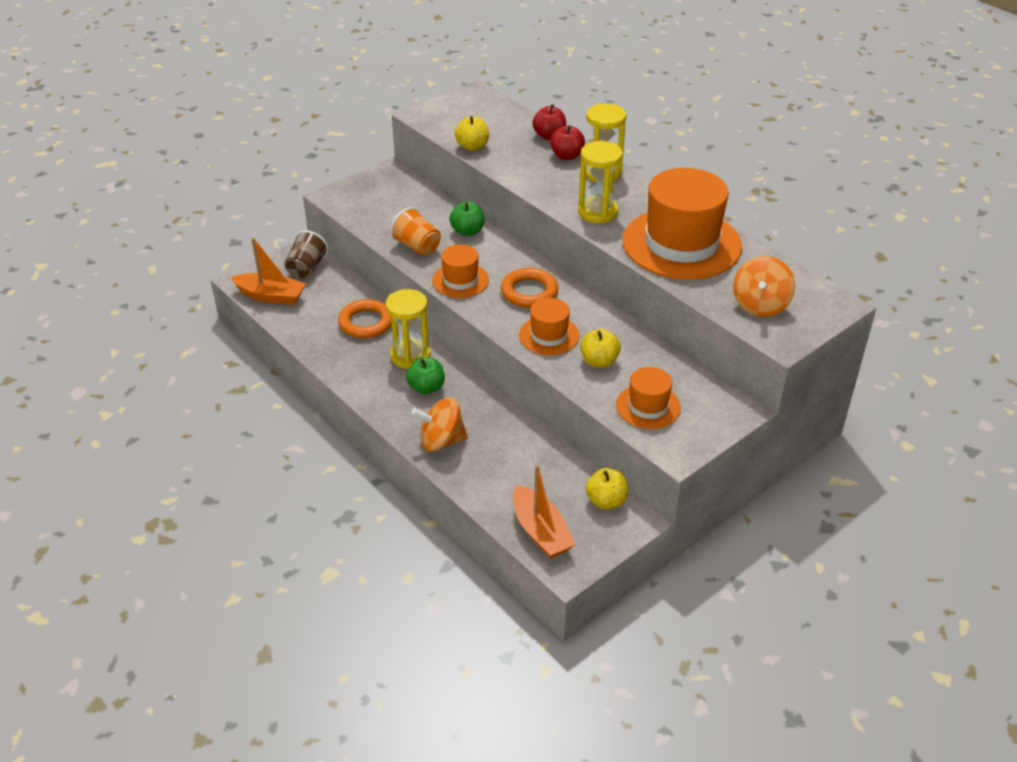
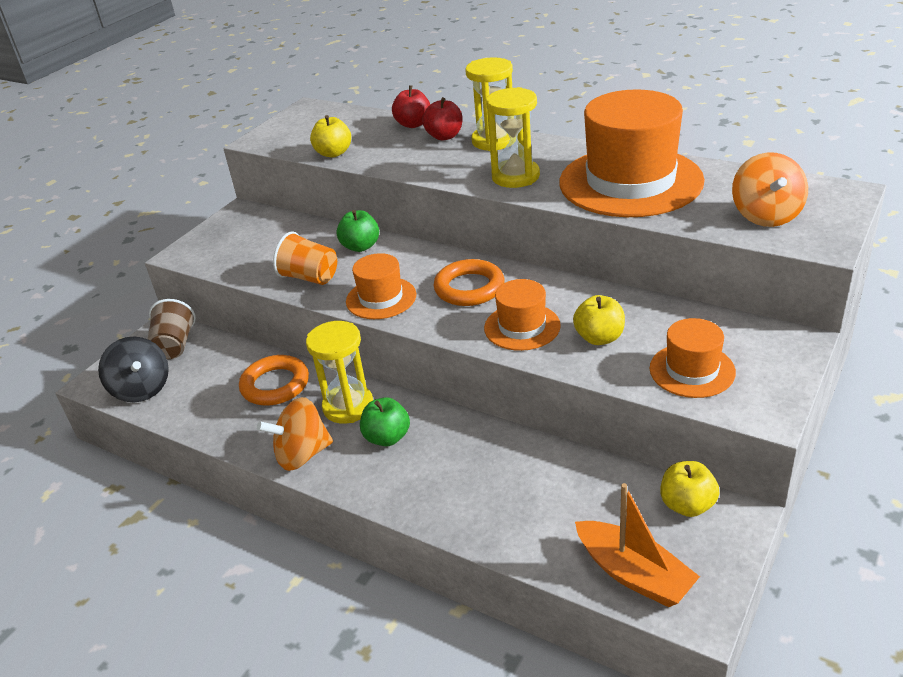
camera: 15 degrees left, 5 degrees down
orange boat [230,237,306,305] -> black spinning top [98,337,169,402]
orange spinning top [412,397,468,452] -> orange spinning top moved to [257,397,333,471]

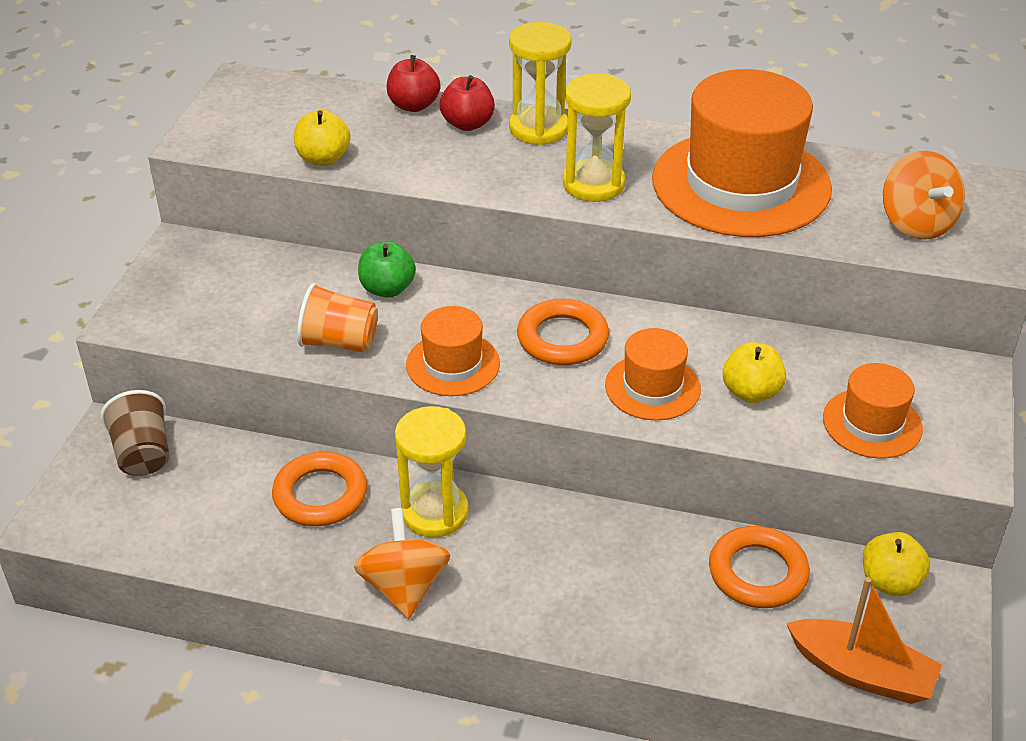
camera: 20 degrees left, 5 degrees up
black spinning top [98,337,169,402] -> none
orange spinning top [257,397,333,471] -> orange spinning top turned 120 degrees clockwise [354,508,450,619]
green apple [360,397,410,446] -> none
none -> orange ring [709,526,810,608]

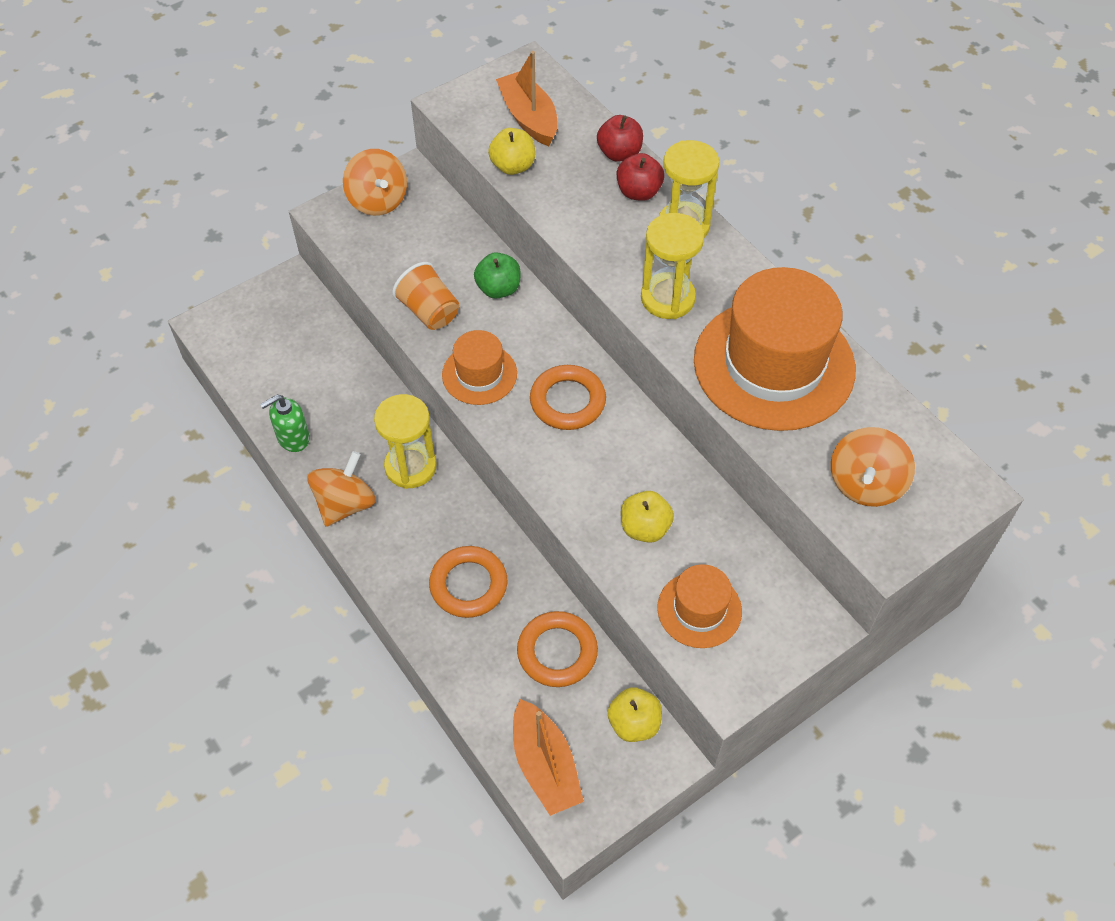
camera: 40 degrees right, 15 degrees up
brown cup [101,390,170,476] -> none
orange ring [272,452,367,526] -> orange ring moved to [429,546,507,618]
orange hat [605,328,701,420] -> none
none -> green soap dispenser [260,394,310,452]
none -> orange spinning top [343,149,407,216]
none -> orange boat [496,51,558,146]

